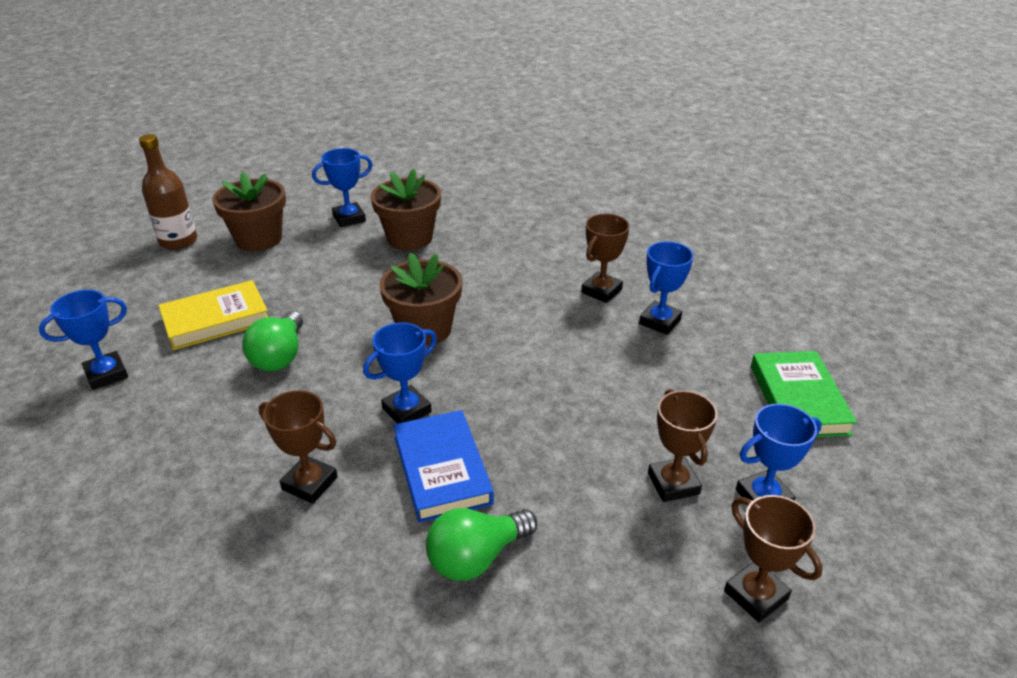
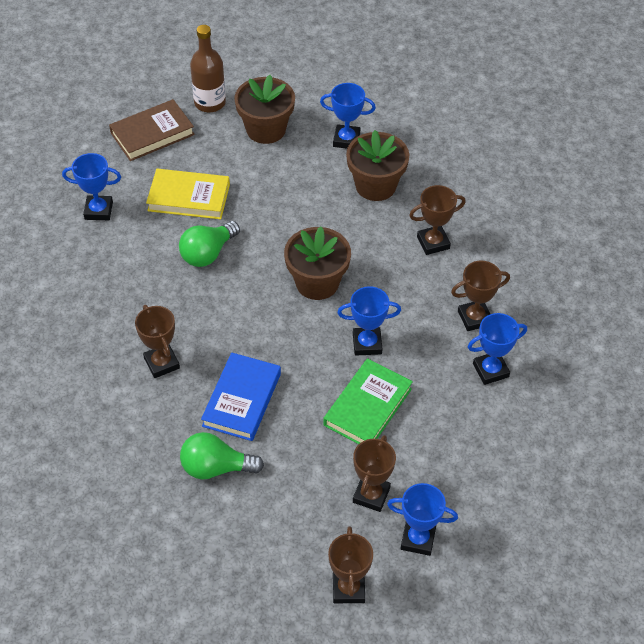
camera: 35 degrees right, 15 degrees up
blue trophy [363,322,437,424] -> blue trophy moved to [337,286,401,356]
green book [751,351,857,437] -> green book moved to [323,358,413,444]
none -> brown book [109,99,195,161]
none -> brown trophy [409,185,466,255]

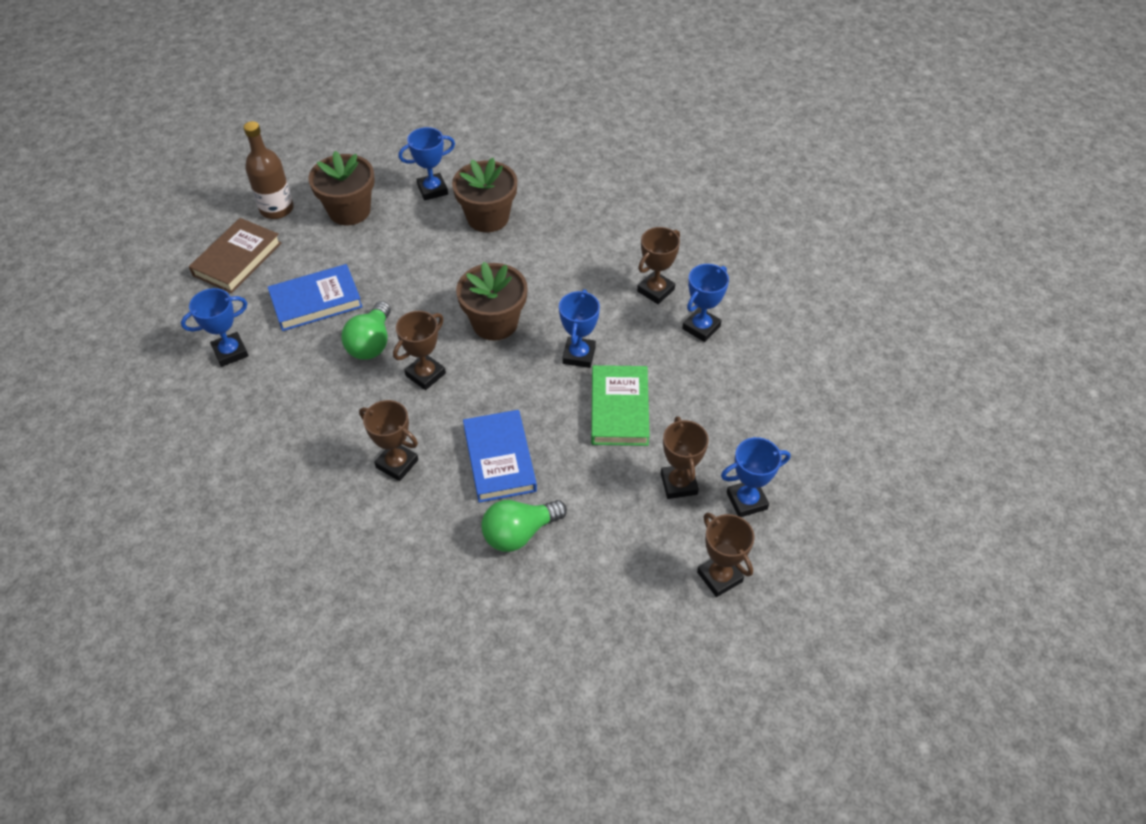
camera: 30 degrees left, 0 degrees up
yellow book [146,169,230,219] -> blue book [268,264,362,331]
blue trophy [337,286,401,356] -> blue trophy turned 45 degrees counterclockwise [559,289,600,368]
brown trophy [409,185,466,255] -> brown trophy moved to [393,311,446,390]

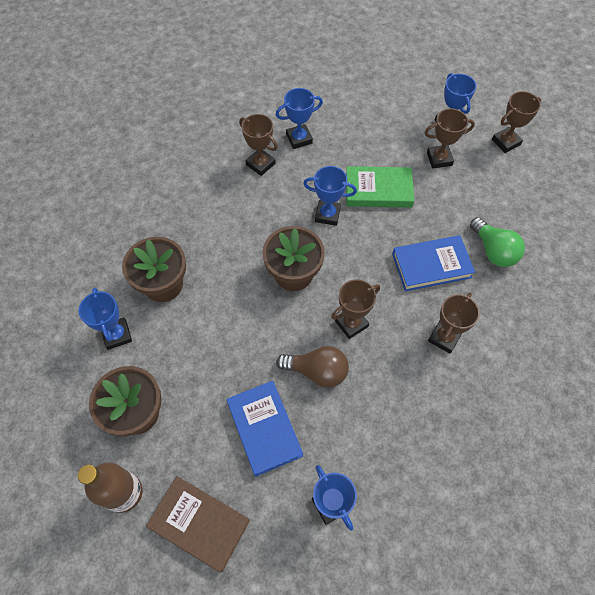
camera: 90 degrees left, 10 degrees up
green light bulb [341,301,391,360] -> brown light bulb [276,346,349,388]
brown trophy [393,311,446,390] -> brown trophy turned 75 degrees counterclockwise [331,279,380,339]
blue trophy [682,264,729,342] -> blue trophy turned 60 degrees counterclockwise [276,88,323,149]

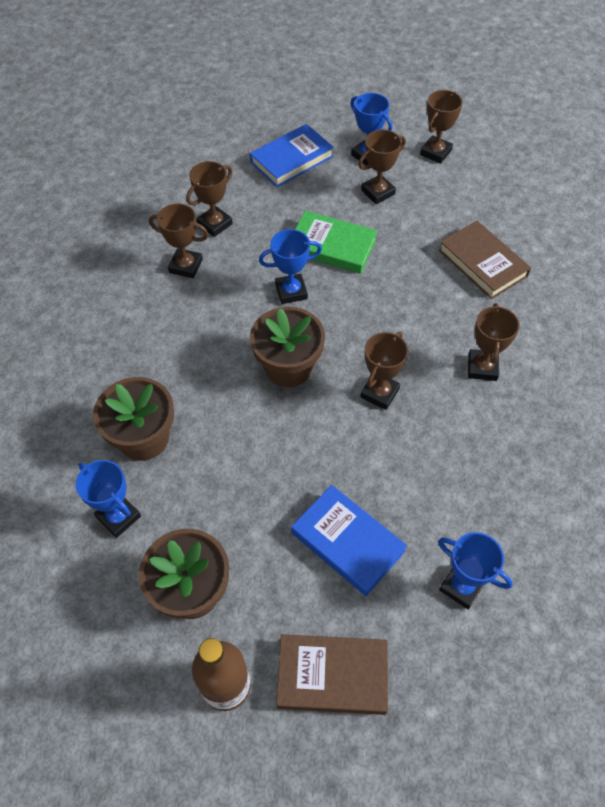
camera: 25 degrees left, 5 degrees down
blue trophy [276,88,323,149] -> brown trophy [186,161,233,237]
brown light bulb [276,346,349,388] -> none
green book [346,166,414,208] -> green book turned 45 degrees clockwise [295,211,377,274]
blue book [392,235,475,291] -> blue book moved to [250,124,334,187]
green light bulb [470,217,525,267] -> brown book [439,221,531,299]

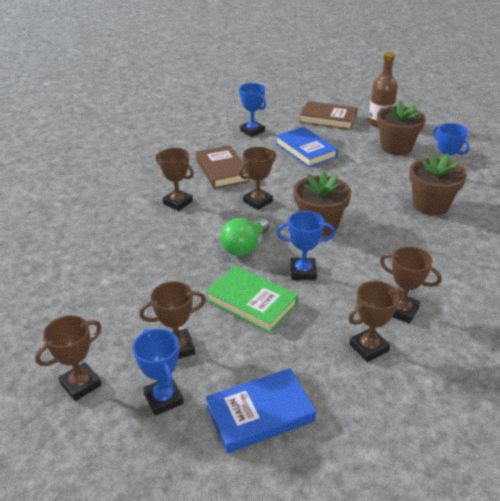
camera: 165 degrees left, 20 degrees down
brown book [439,221,531,299] -> brown book moved to [196,145,250,189]
brown trophy [468,303,520,381] -> brown trophy turned 75 degrees counterclockwise [156,148,194,211]
none -> green light bulb [220,218,270,256]

